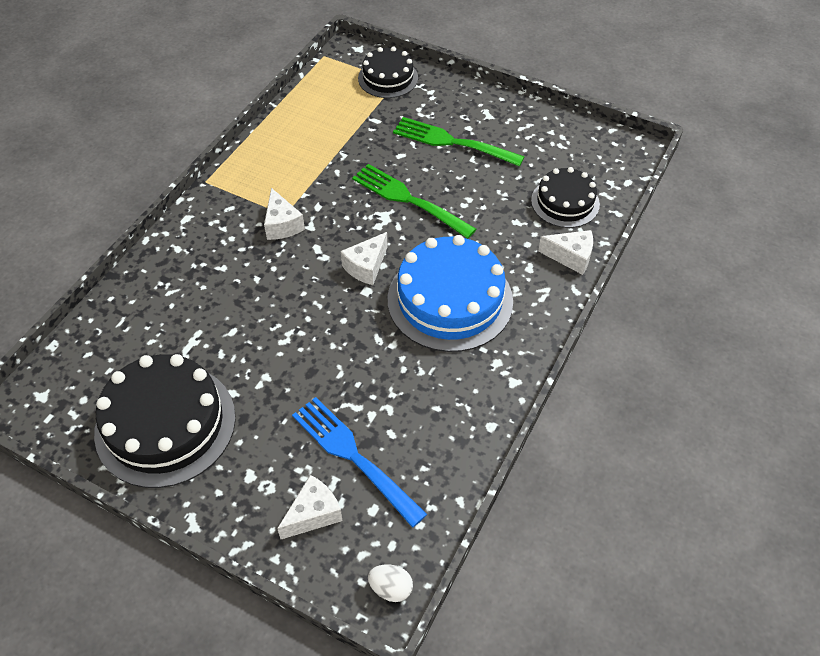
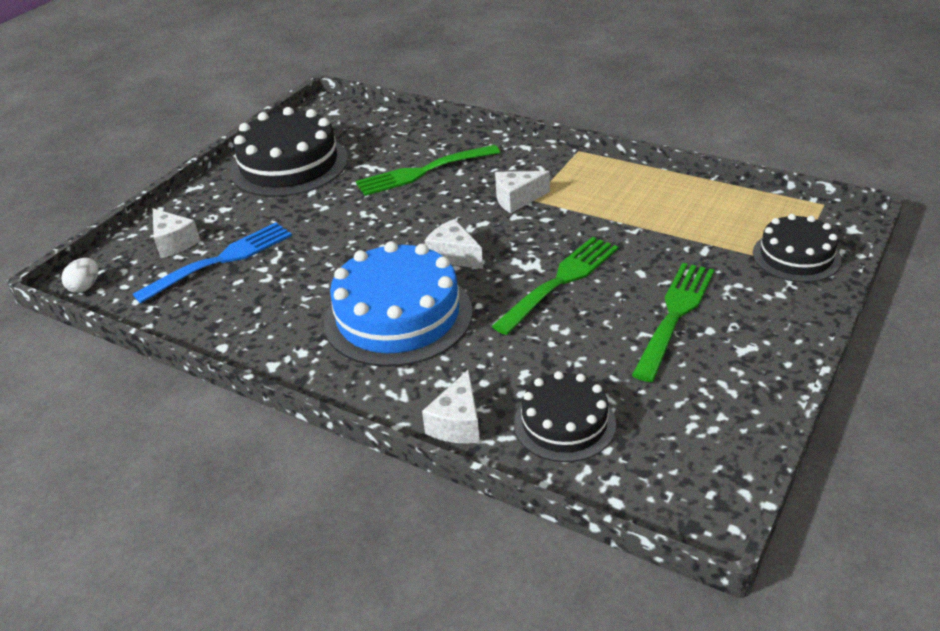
camera: 95 degrees right, 15 degrees down
none -> green fork [356,145,500,196]

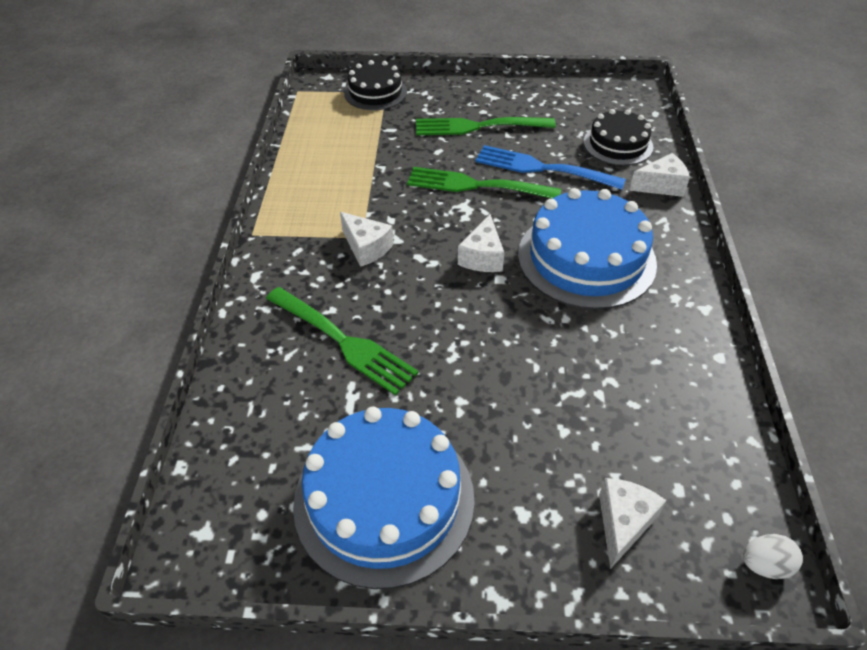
camera: 120 degrees left, 10 degrees up
blue fork [133,223,292,303] -> blue fork moved to [475,145,626,190]
black cake [230,107,348,197] -> blue cake [293,407,475,589]

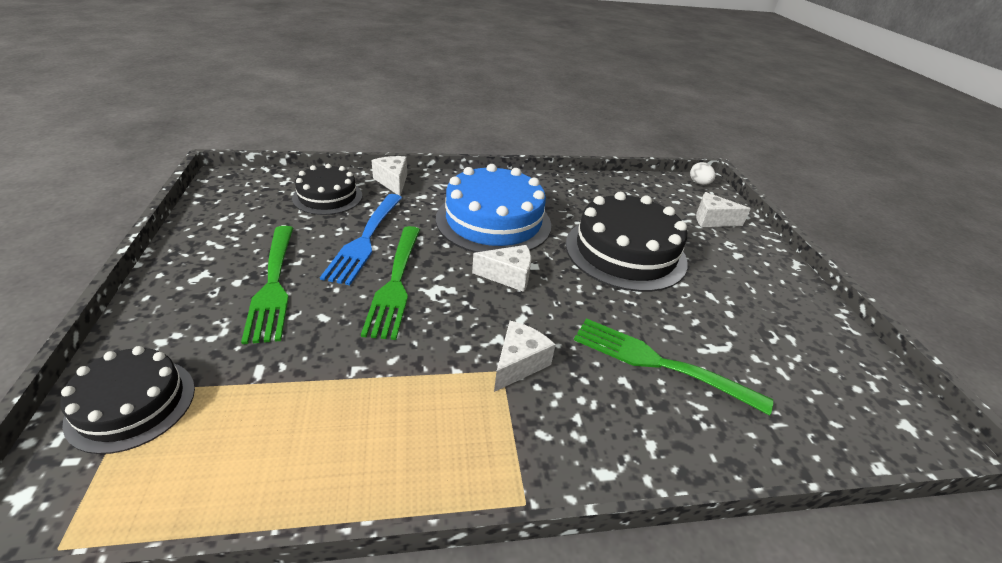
camera: 105 degrees left, 10 degrees down
green fork [266,287,419,396] -> green fork turned 90 degrees counterclockwise [574,318,773,415]
blue cake [293,407,475,589] -> none
none -> black cake [566,192,688,292]

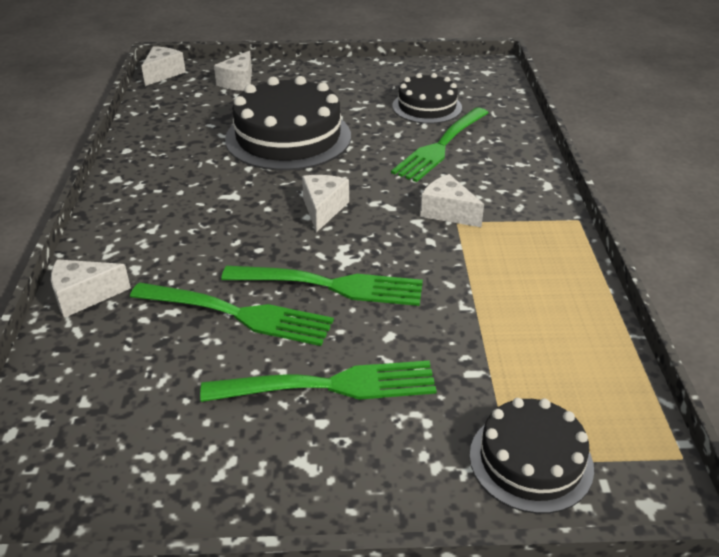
camera: 80 degrees left, 0 degrees up
black cake [292,164,362,215] -> black cake moved to [392,73,462,124]
blue fork [320,194,402,285] -> green fork [130,282,334,346]
blue cake [436,164,551,253] -> none
white egg [690,162,716,185] -> white cheese [142,46,186,86]

